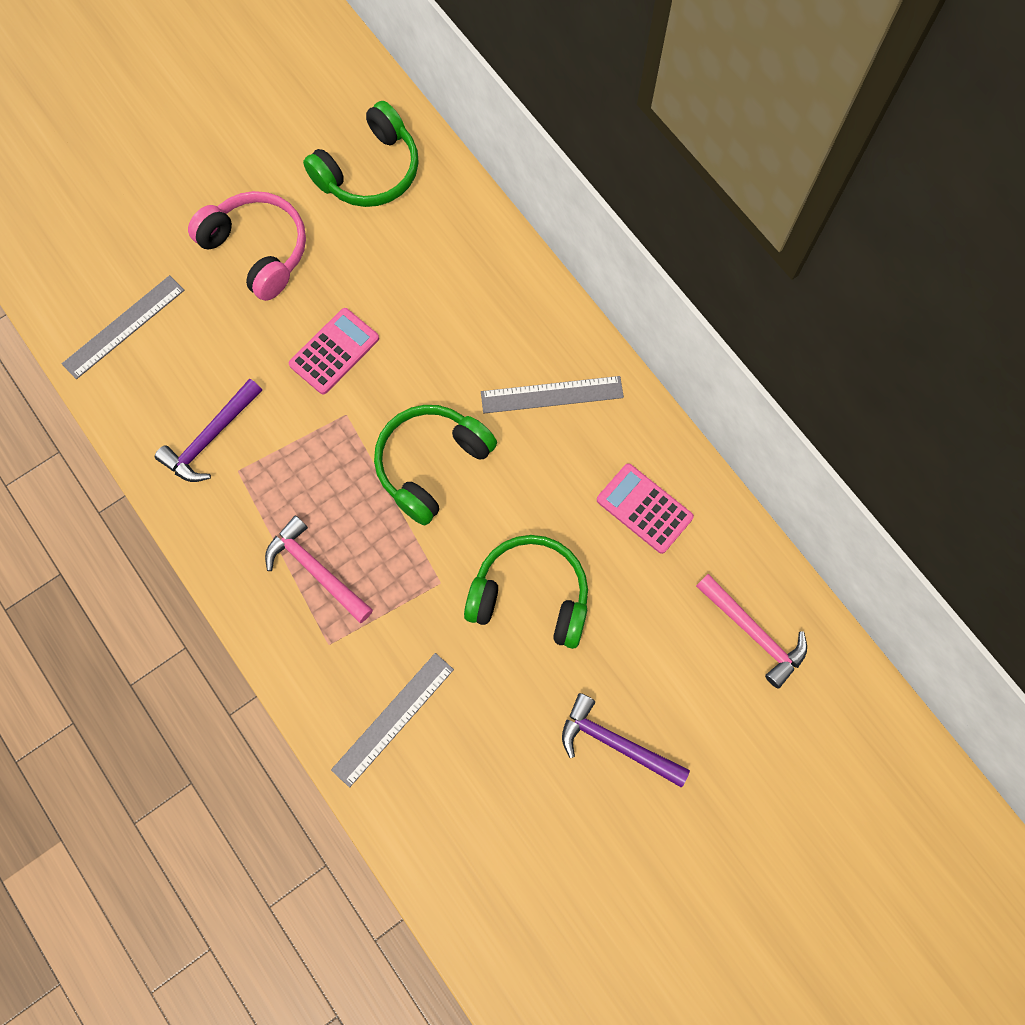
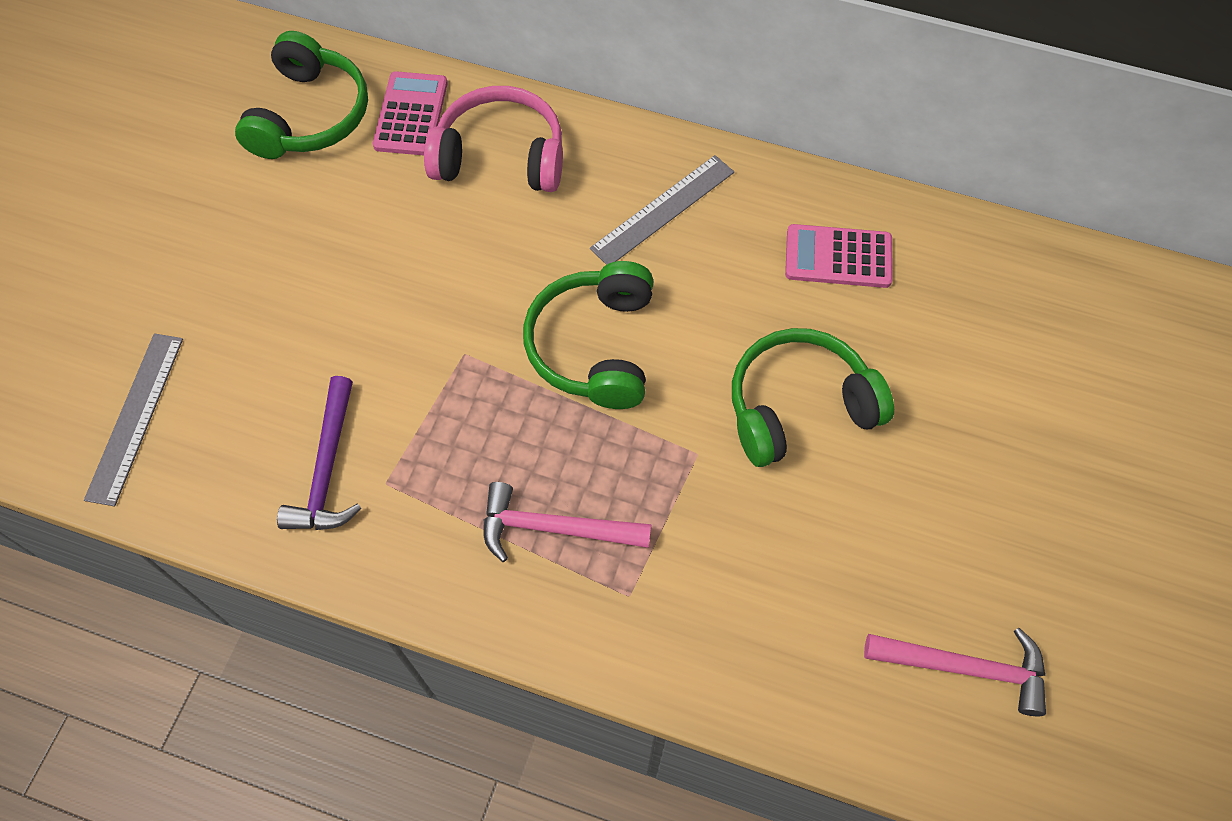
camera: 35 degrees left, 10 degrees down
pink headphones [188,191,306,301] -> pink headphones moved to [424,86,563,192]
pink calculator [289,308,379,394] -> pink calculator moved to [373,71,448,155]
grey ruler [331,653,454,788] -> none
purple hammer [562,693,690,788] -> none
pink hammer [696,574,807,689] -> pink hammer moved to [864,628,1046,716]

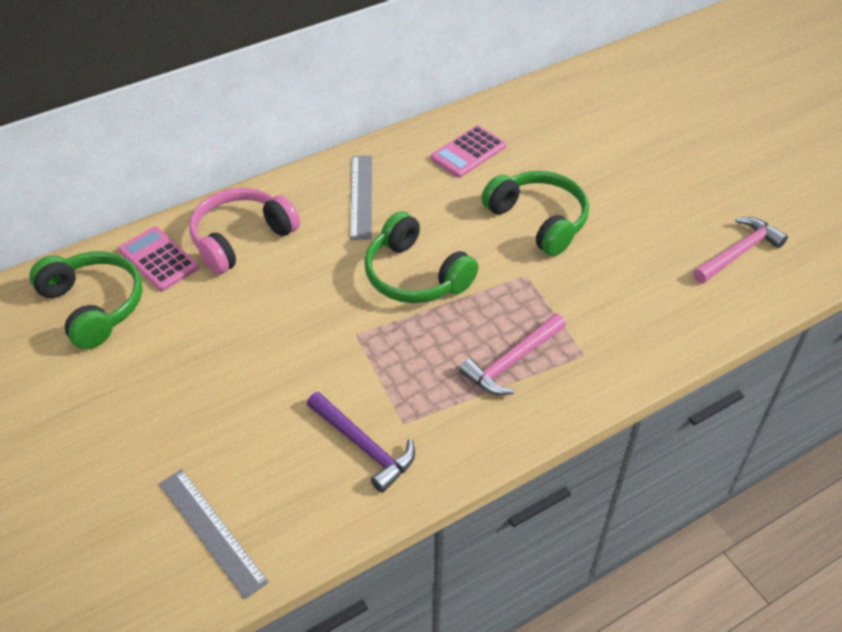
camera: 50 degrees left, 15 degrees down
green headphones [732,328,894,467] -> green headphones turned 120 degrees clockwise [482,171,589,256]

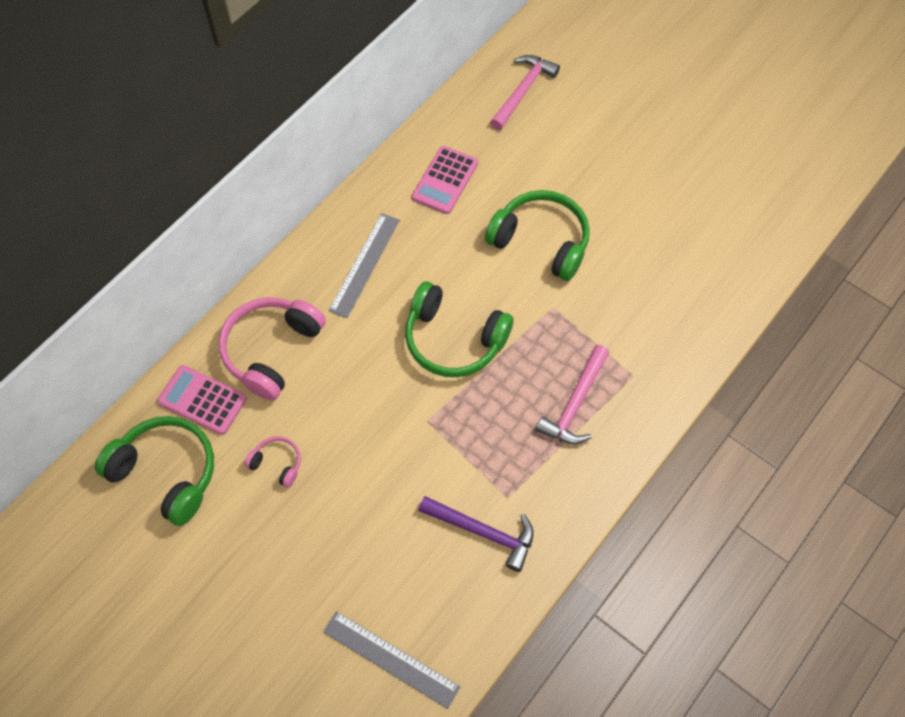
camera: 20 degrees left, 15 degrees up
grey ruler [350,155,372,240] -> grey ruler turned 45 degrees clockwise [328,213,400,318]
pink hammer [693,217,788,283] -> pink hammer moved to [490,55,560,130]
none -> pink headphones [244,436,301,488]

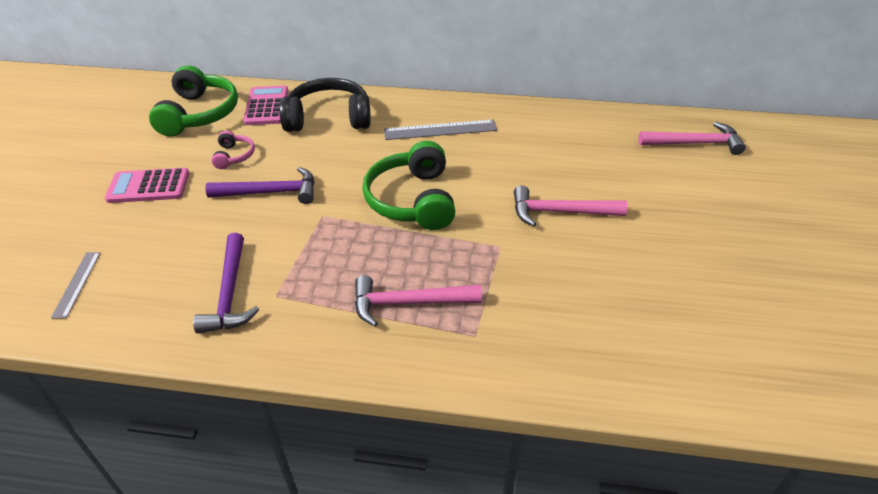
camera: 60 degrees right, 20 degrees down
pink headphones [218,297,326,401] -> black headphones [279,78,371,132]
grey ruler [323,611,460,709] -> grey ruler [51,252,101,318], size x0.62
pink calculator [412,146,478,214] -> pink calculator moved to [105,168,189,203]
green headphones [485,190,590,281] -> pink hammer [514,185,627,226]
none -> purple hammer [206,167,315,204]

